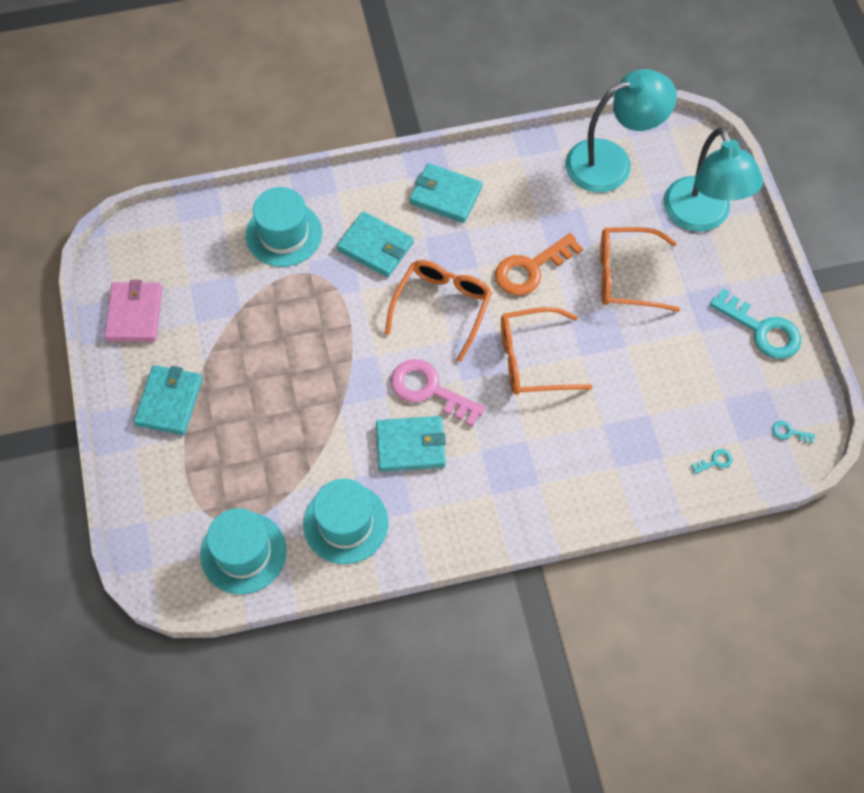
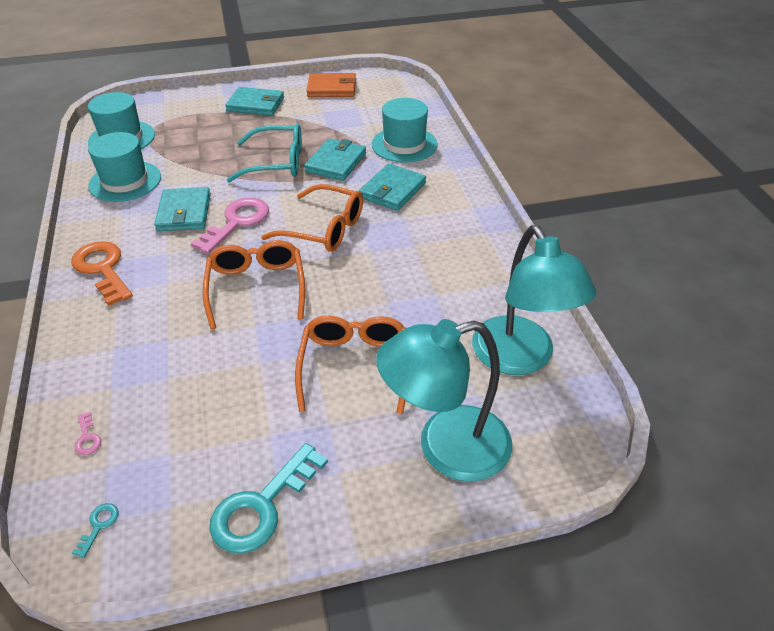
camera: 90 degrees right, 20 degrees down
pink wallet [104,280,163,342] -> orange wallet [306,73,356,97]
turquoise wallet [409,163,482,223] -> turquoise wallet moved to [304,138,366,181]
orange key [495,233,583,295] -> orange key moved to [72,241,133,306]
turquoise key [691,449,733,474] -> pink key [74,412,101,455]
none -> turquoise glasses [227,123,302,183]

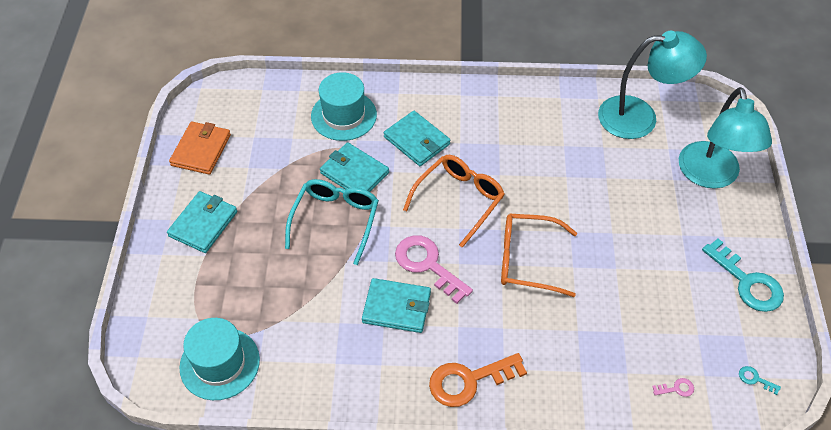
camera: 75 degrees left, 10 degrees up
turquoise hat [88,132,161,202] -> none
orange glasses [295,316,406,414] -> none

